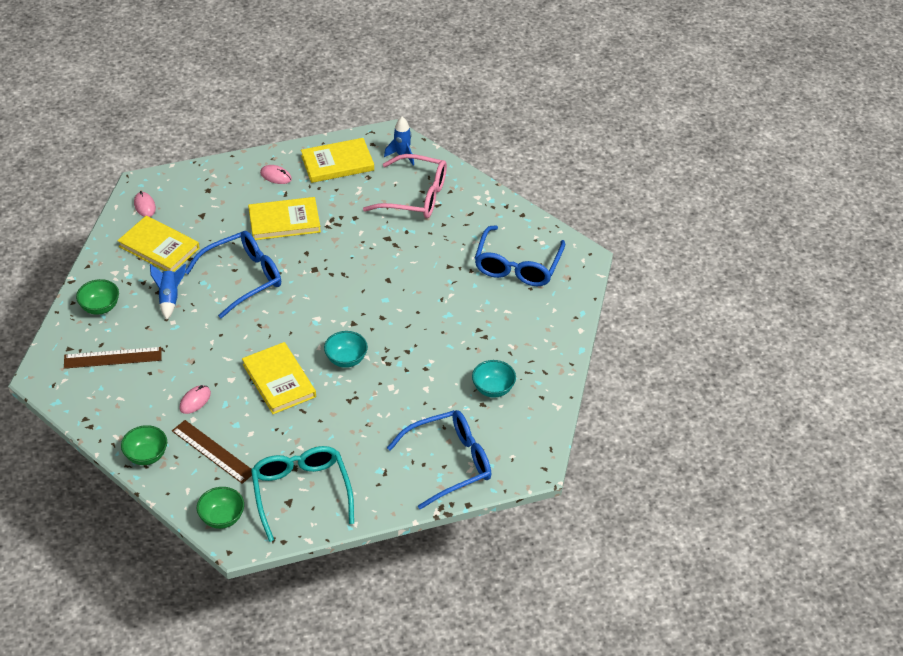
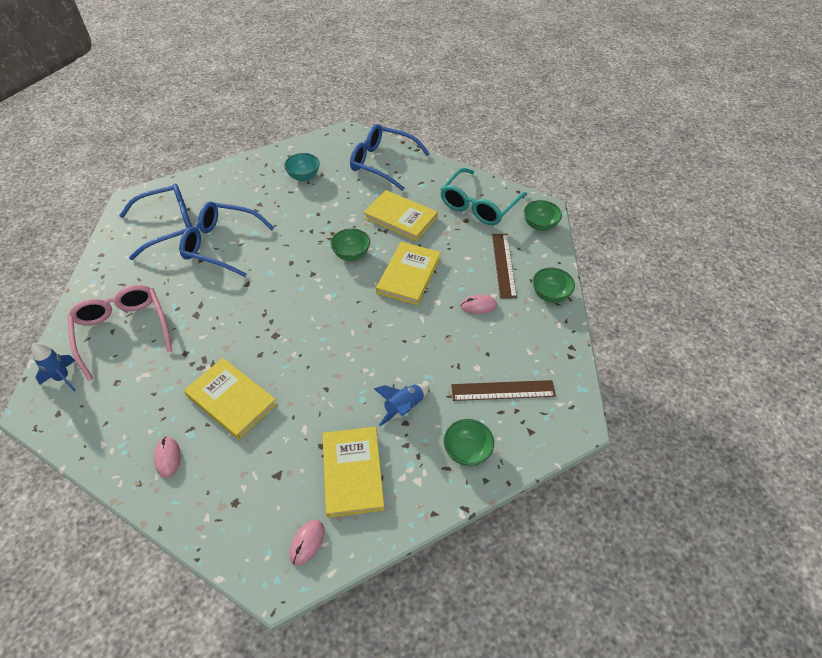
camera: 130 degrees left, 5 degrees up
brown ruler [64,347,161,369] -> brown ruler turned 45 degrees counterclockwise [451,380,556,401]
blue glasses [185,231,281,319] -> blue glasses moved to [179,202,274,277]
yellow book [301,138,374,183] -> yellow book moved to [364,190,438,242]
turquoise bowl [324,331,368,368] -> green bowl [331,228,370,261]

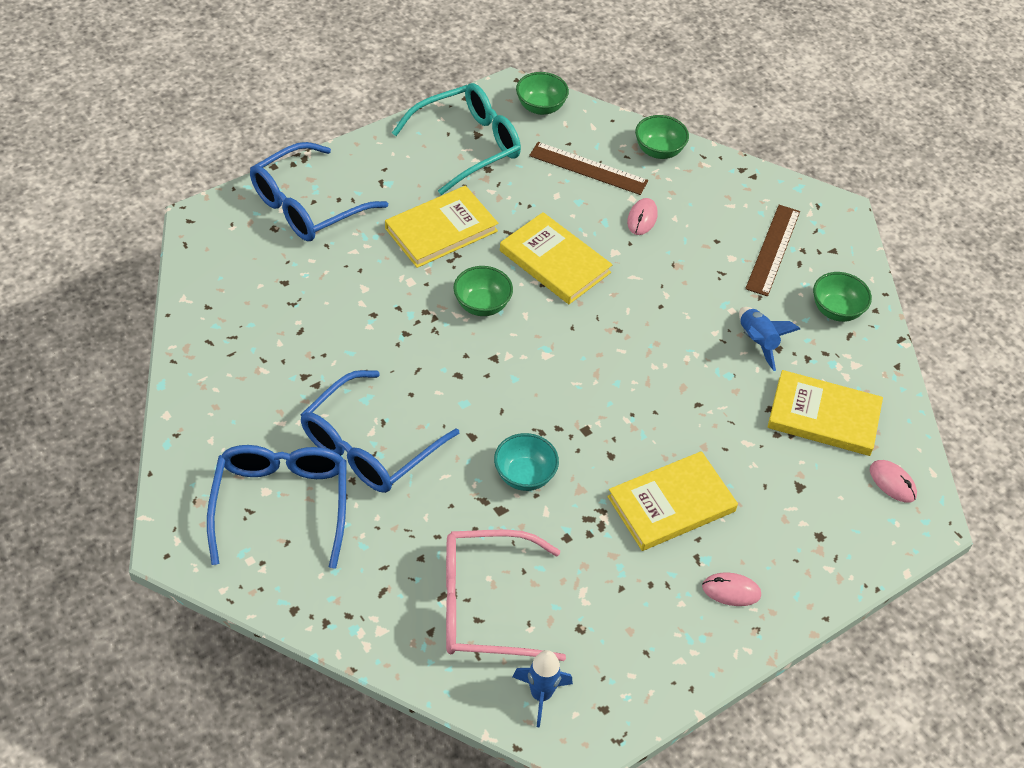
camera: 70 degrees left, 0 degrees up
turquoise bowl [284,153,320,181] -> turquoise bowl moved to [494,433,559,491]
turquoise glasses [440,168,527,225] -> turquoise glasses turned 90 degrees counterclockwise [392,83,521,195]

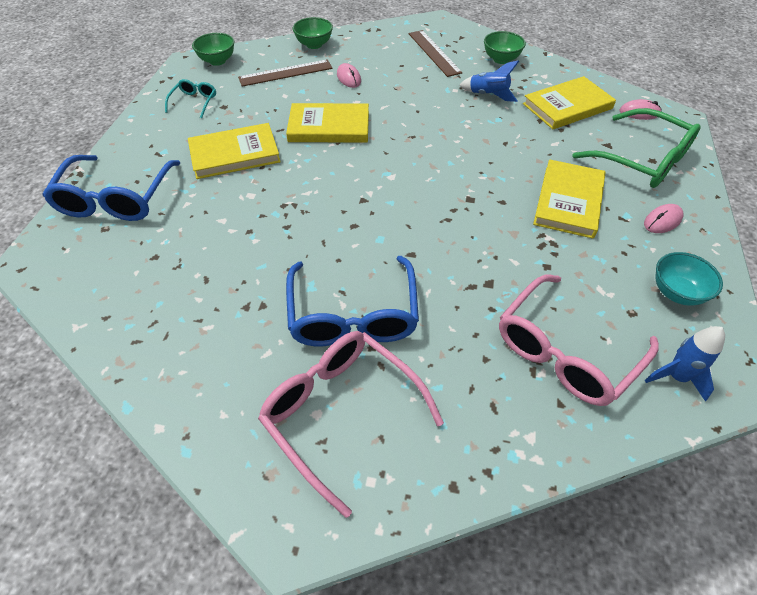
camera: 40 degrees left, 0 degrees up
blue glasses [207,445,346,569] -> pink glasses [258,331,444,518]
yellow book [385,186,498,268] -> yellow book turned 60 degrees clockwise [188,123,281,179]
turquoise glasses [392,83,521,195] -> turquoise glasses [165,79,216,118], size x0.49
green bowl [454,266,513,316] -> none
turquoise bowl [494,433,559,491] -> turquoise bowl moved to [655,252,723,306]
none -> green glasses [572,108,700,188]

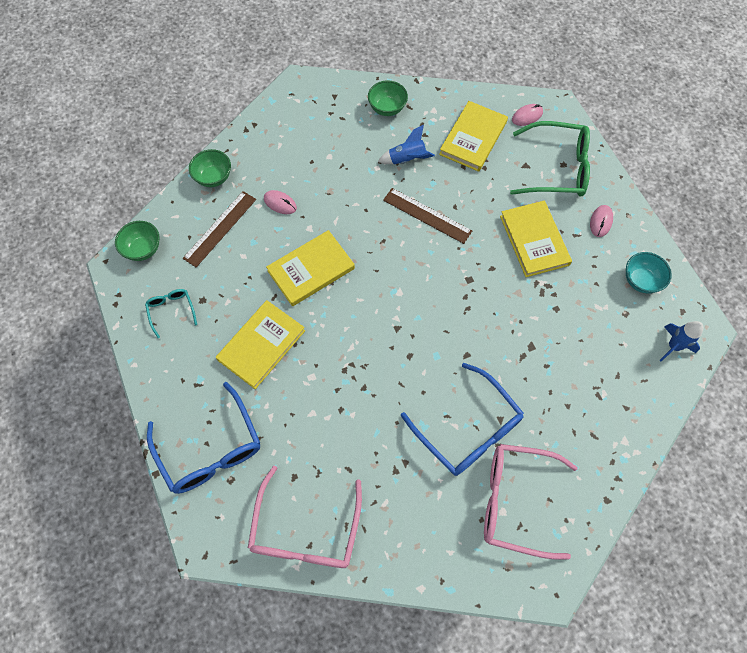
camera: 35 degrees left, 15 degrees up
brown ruler [409,30,462,77] -> brown ruler moved to [383,188,472,244]
pink glasses [499,274,659,406] -> pink glasses moved to [248,466,362,568]

